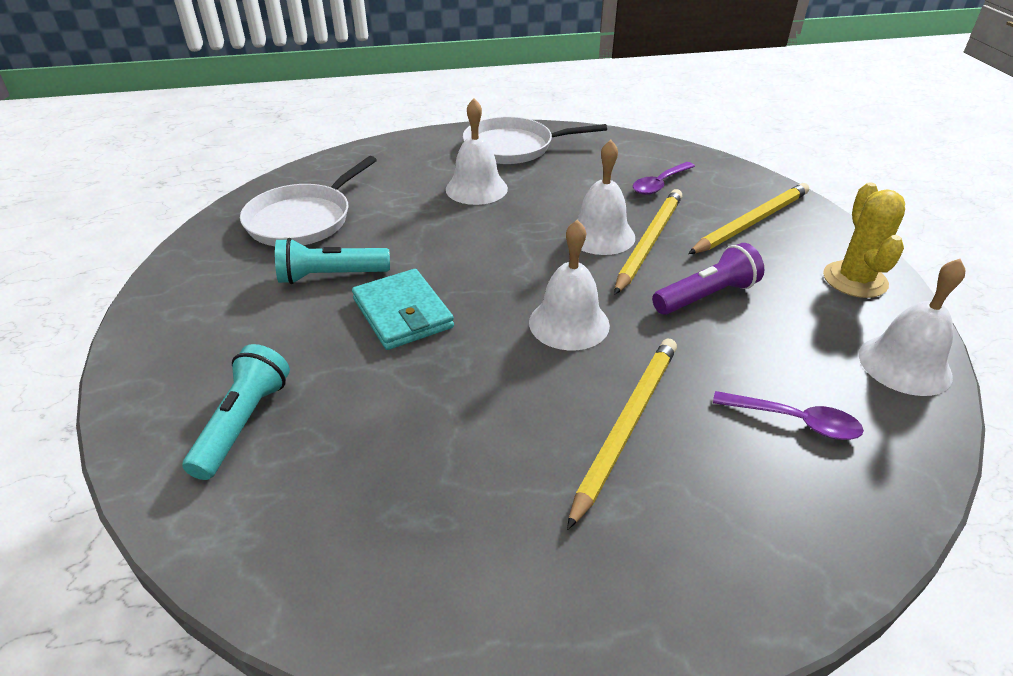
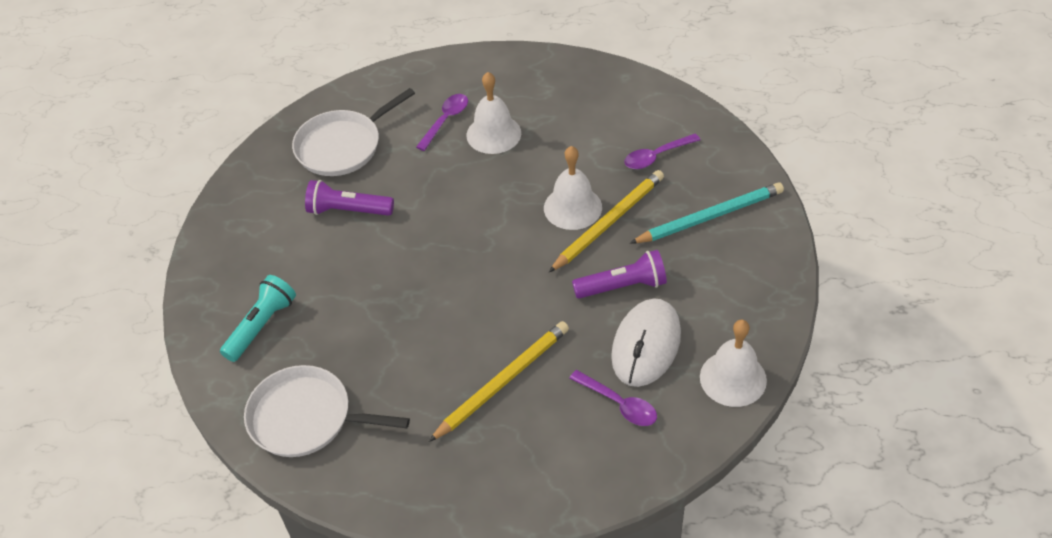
camera: 20 degrees right, 10 degrees up
turquoise flashlight [275,238,390,284] -> purple flashlight [305,180,394,216]
turquoise wallet [352,269,454,350] -> none
white pan [463,117,607,164] -> white pan moved to [244,365,410,457]
white bell [529,220,610,350] -> none
yellow pencil [688,183,809,254] -> turquoise pencil [630,183,784,244]
yellow cactus [823,182,905,298] -> none
none -> purple spoon [416,94,468,151]
none -> white mouse [611,298,681,387]

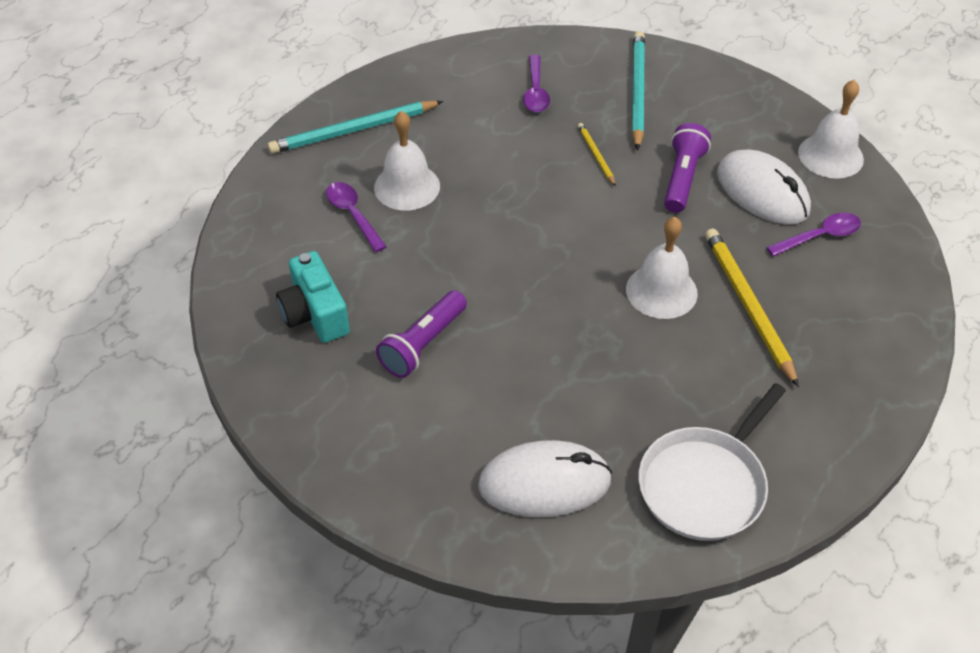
camera: 65 degrees left, 0 degrees up
turquoise flashlight [220,275,296,362] -> white mouse [478,440,612,517]
white pan [292,88,415,176] -> turquoise camera [276,251,350,343]
white bell [544,146,602,230] -> white bell moved to [626,217,698,319]
yellow pencil [549,170,664,272] -> yellow pencil [578,123,616,186], size x0.51
none -> turquoise pencil [268,101,443,154]

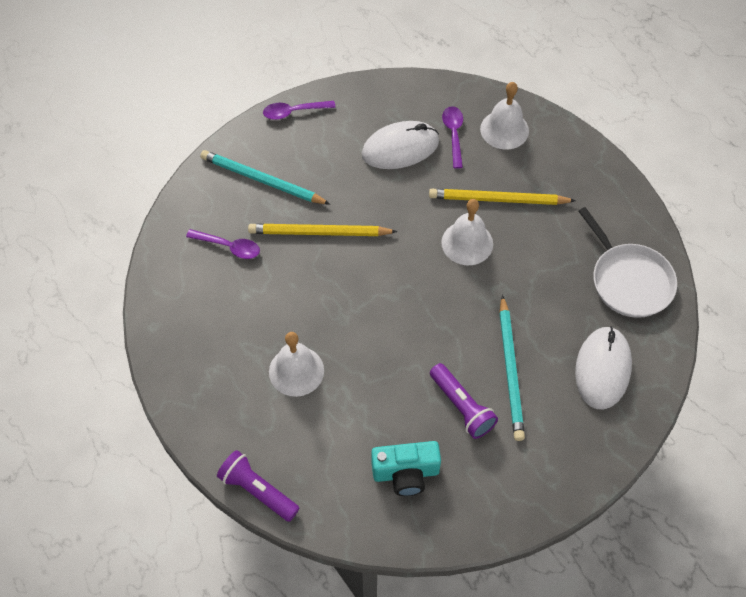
camera: 70 degrees left, 10 degrees up
turquoise pencil [268,101,443,154] -> turquoise pencil moved to [499,295,525,441]
purple spoon [326,182,387,252] -> purple spoon moved to [263,101,336,120]
yellow pencil [578,123,616,186] -> yellow pencil [248,224,398,236], size x1.97
purple flashlight [664,123,711,213] -> purple flashlight moved to [217,450,299,522]
white bell [798,80,864,178] -> white bell moved to [480,82,529,149]

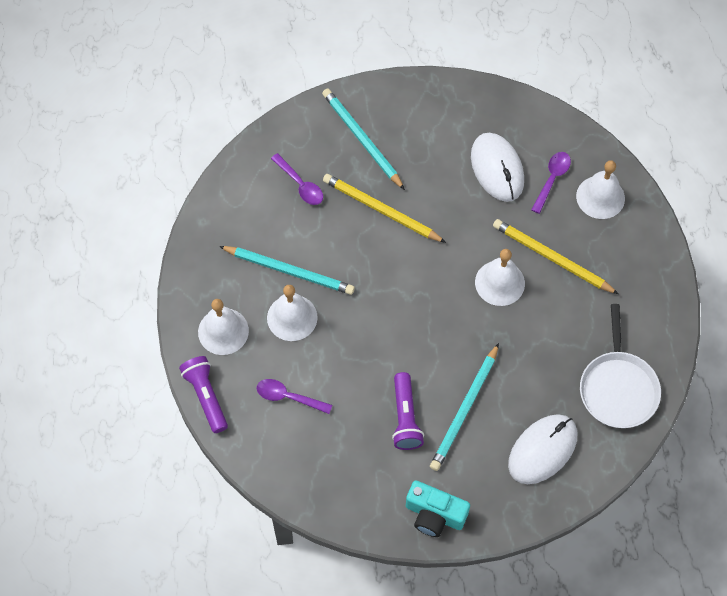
camera: 30 degrees right, 5 degrees up
purple spoon [263,101,336,120] -> purple spoon moved to [257,379,332,414]
white mouse [362,121,439,169] -> white mouse turned 60 degrees clockwise [471,133,524,202]
turquoise camera [371,441,441,496] -> turquoise camera moved to [406,480,470,537]
none -> white bell [198,299,249,355]
none -> turquoise pencil [219,246,355,295]

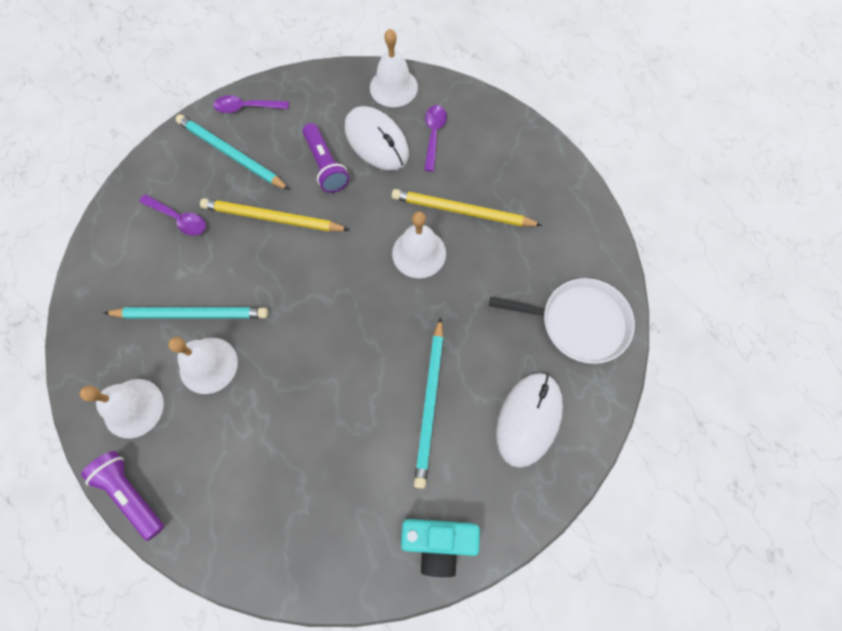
camera: 20 degrees left, 5 degrees up
purple spoon [257,379,332,414] -> purple spoon moved to [213,95,289,113]
purple flashlight [392,372,424,450] -> purple flashlight moved to [303,123,349,193]
white bell [576,160,625,219] -> white bell moved to [370,29,418,107]
white pan [580,304,661,428] -> white pan turned 60 degrees counterclockwise [489,278,635,364]

